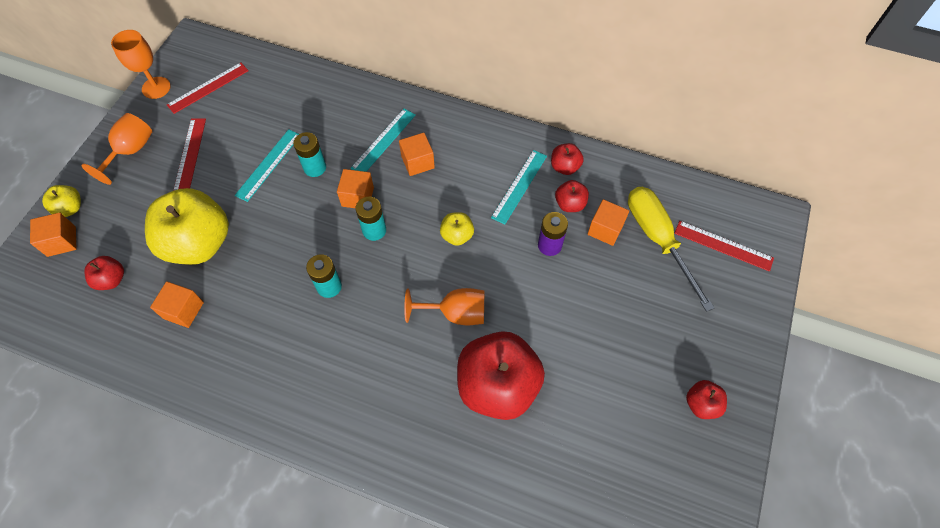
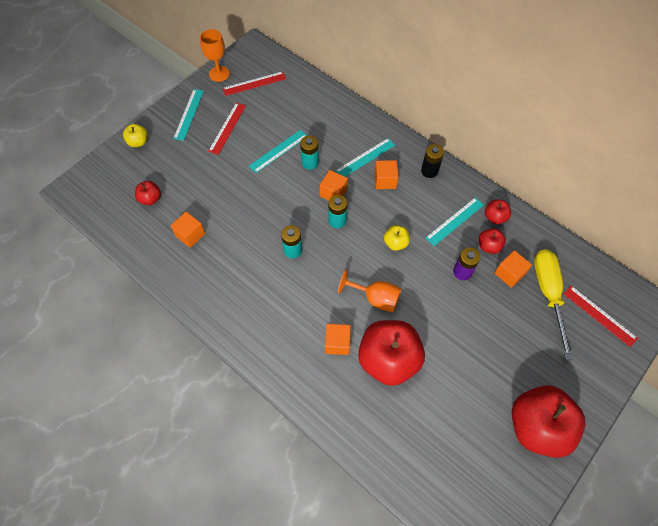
camera: 20 degrees right, 0 degrees up
orange cube [30,212,76,257] -> orange cube moved to [325,324,351,355]
orange goblet [81,113,152,185] -> turquoise ruler [173,89,204,141]
yellow apple [145,188,229,265] -> none
red apple [686,380,727,419] -> red apple [512,385,585,458], size x2.22
none -> black battery [421,144,444,178]

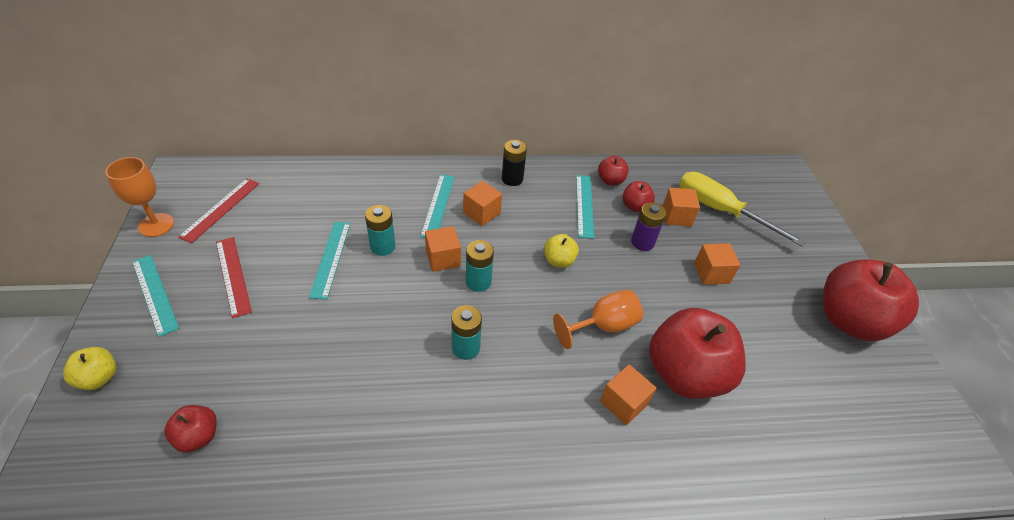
camera: 50 degrees left, 15 degrees down
orange cube [170,212,205,248] -> orange cube moved to [694,243,740,285]
red ruler [564,286,638,347] -> none

